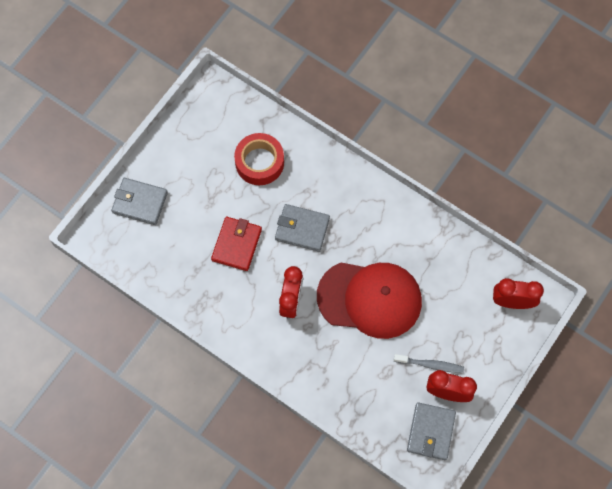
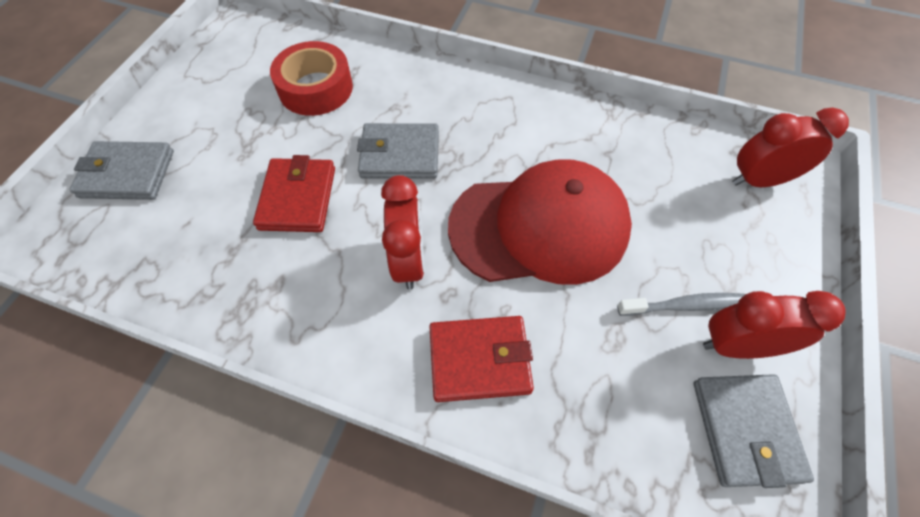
camera: 15 degrees left, 10 degrees down
none -> red wallet [429,316,534,402]

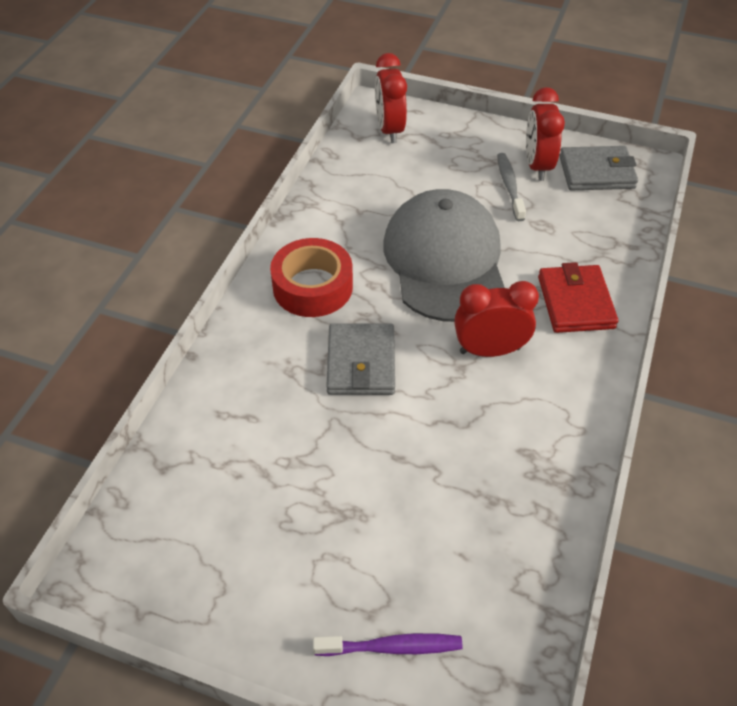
camera: 90 degrees left, 10 degrees down
grey wallet [69,141,174,200] -> purple toothbrush [313,633,463,656]
red wallet [253,155,335,232] -> none
red tape [270,41,353,116] -> red tape moved to [270,238,353,317]
red cap [448,159,632,285] -> grey cap [383,189,505,322]

